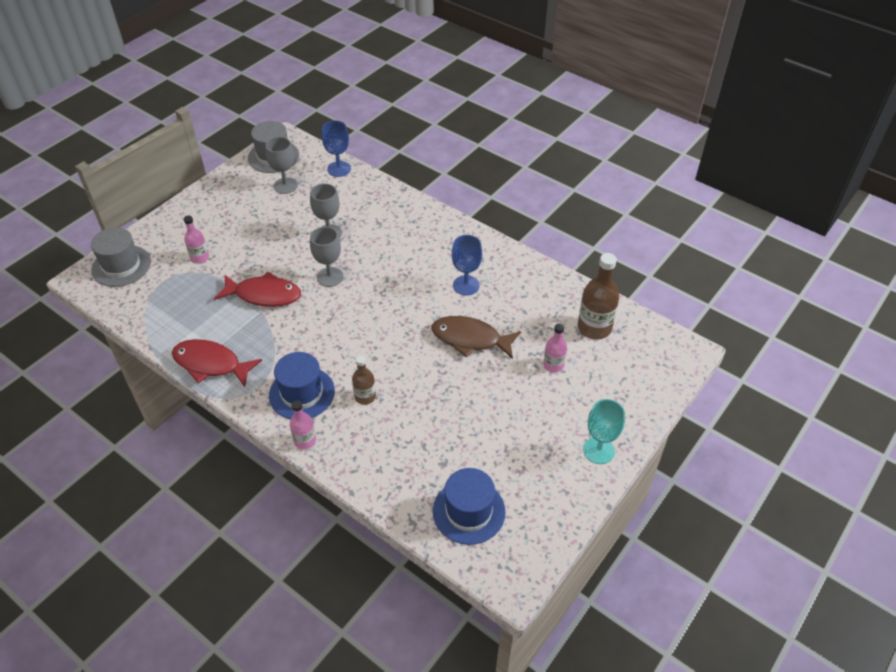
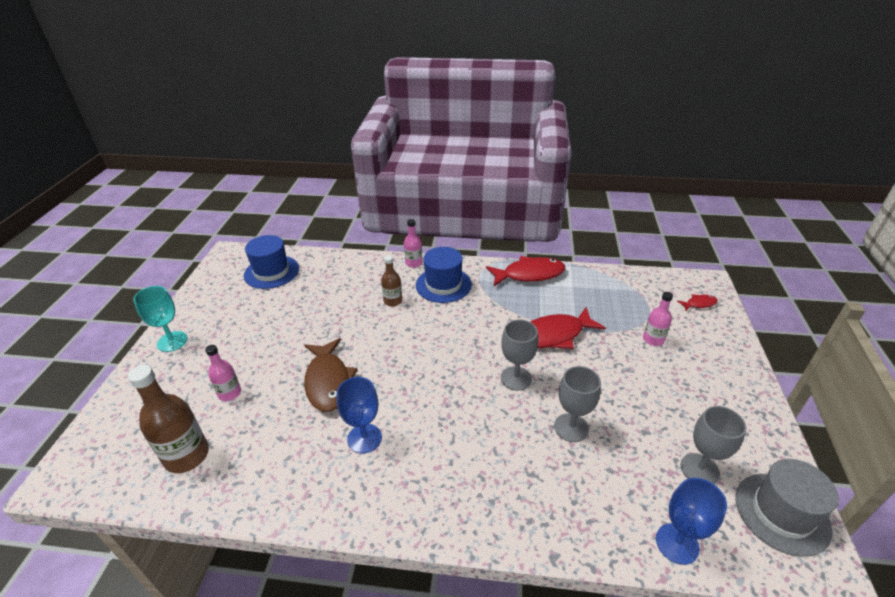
camera: 150 degrees right, 10 degrees down
grey hat [91,227,151,287] -> red fish [677,294,718,311]
brown fish [432,316,521,359] -> brown fish turned 90 degrees clockwise [304,338,358,412]

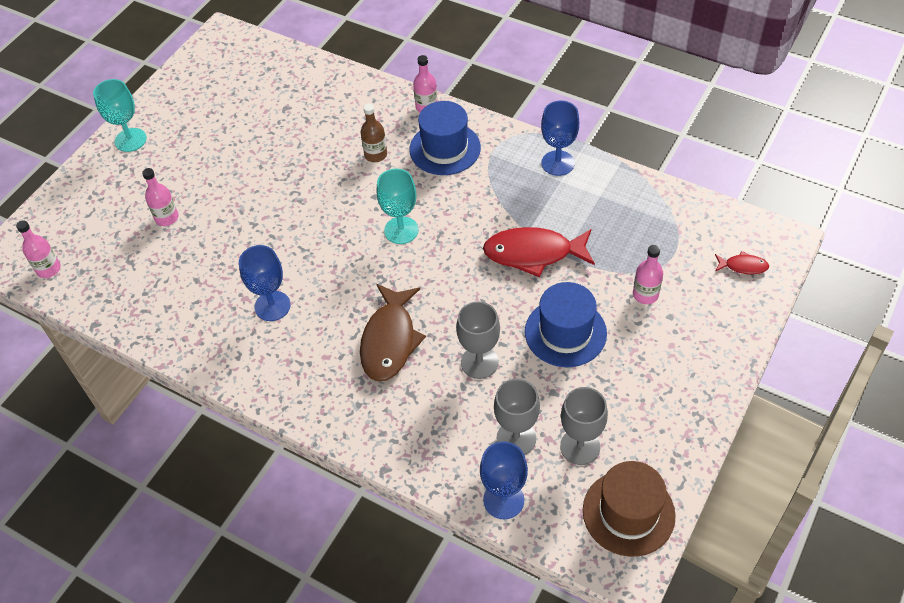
camera: 25 degrees right, 15 degrees up
brown bottle [128,365,209,473] -> none
blue hat [244,235,299,289] -> blue hat moved to [525,282,607,367]
brown fish [304,338,358,412] -> brown fish moved to [360,284,426,382]
red fish [486,256,565,286] -> blue goblet [541,101,579,176]
grey goblet [501,320,538,391] -> grey goblet moved to [494,379,540,455]
grey hat [736,459,839,557] -> brown hat [583,461,676,557]
none -> pink bottle [16,220,61,278]
none -> turquoise goblet [377,169,419,244]

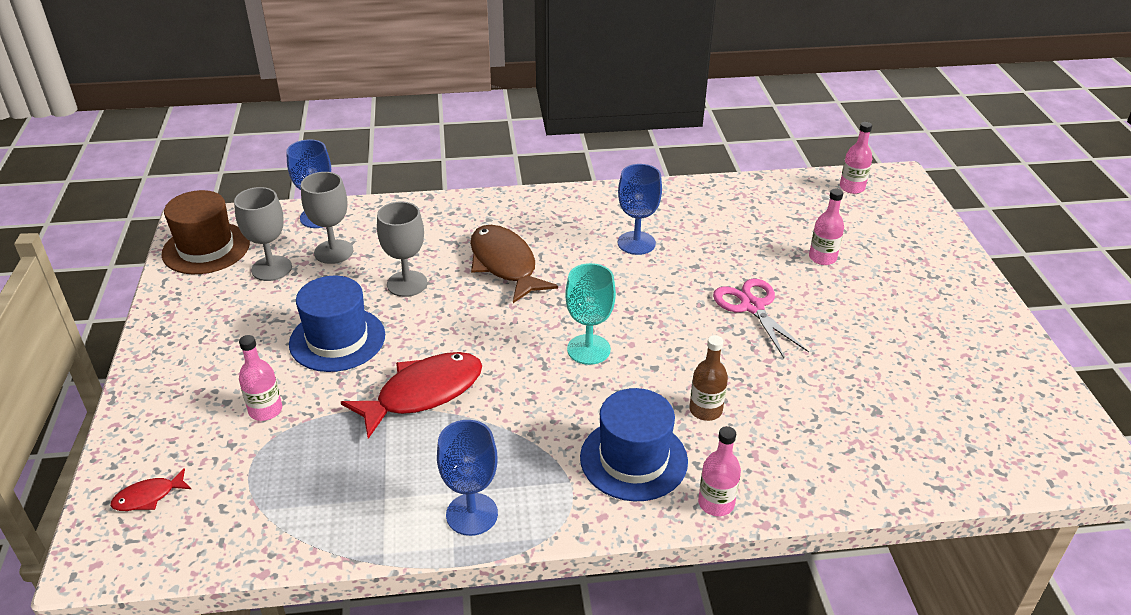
camera: 140 degrees right, 15 degrees down
turquoise goblet [93,79,147,152] -> none
none -> pink scissors [713,279,809,358]

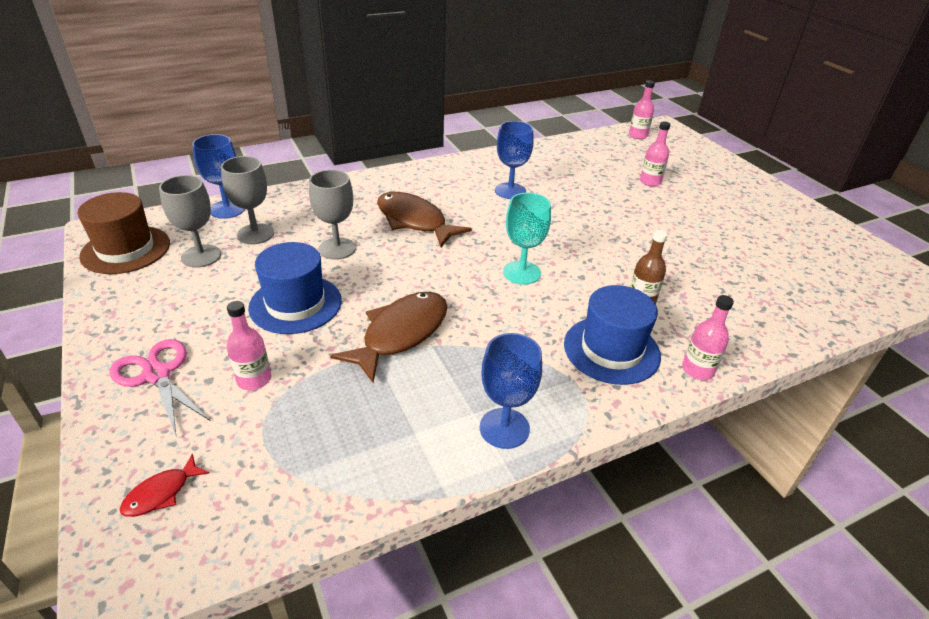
camera: 20 degrees left, 0 degrees up
red fish [341,352,482,439] -> brown fish [330,292,447,383]
pink scissors [713,279,809,358] -> pink scissors moved to [109,339,211,435]

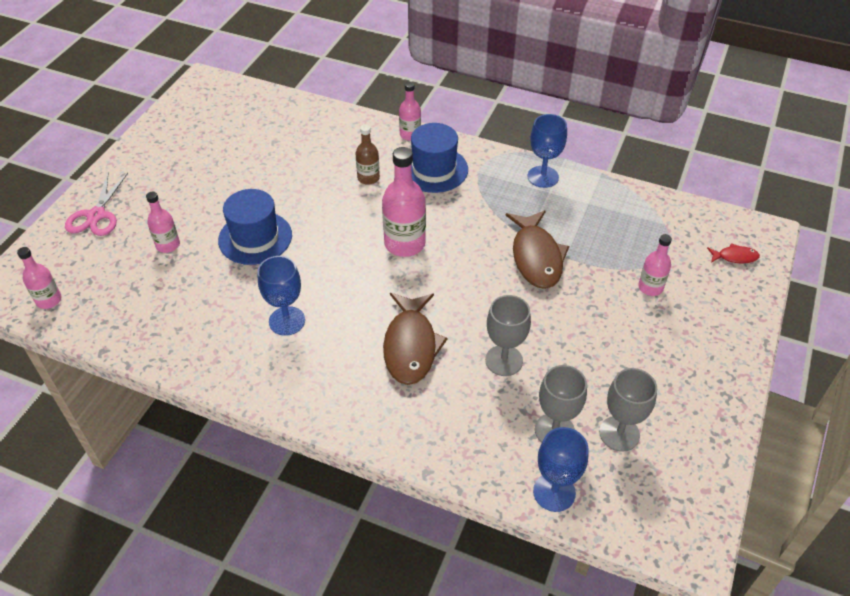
camera: 130 degrees left, 10 degrees up
brown hat [77,192,170,274] -> none
pink scissors [109,339,211,435] -> pink scissors moved to [65,172,128,236]
blue hat [248,242,342,334] -> blue hat moved to [218,189,292,265]
brown fish [330,292,447,383] -> brown fish turned 90 degrees counterclockwise [505,210,569,289]
turquoise goblet [503,193,551,285] -> pink bottle [382,147,426,257]

